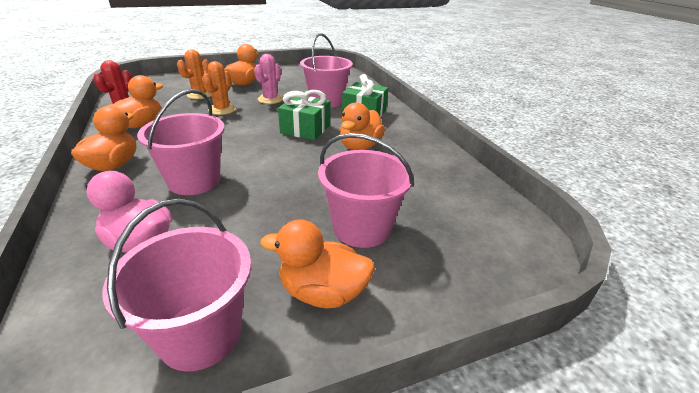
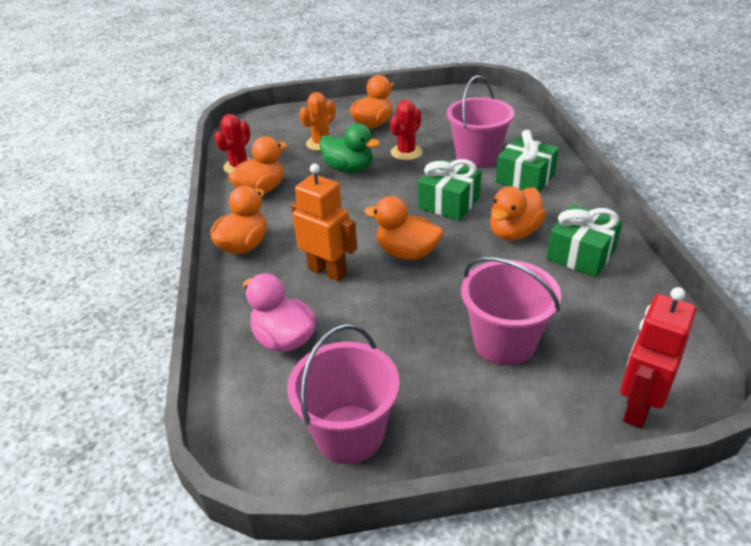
camera: 15 degrees right, 5 degrees up
pink bucket [137,89,225,195] -> orange robot [291,164,357,282]
orange cactus [202,61,236,115] -> green duck [319,123,380,173]
pink cactus [254,54,283,104] -> red cactus [390,100,423,160]
orange duck [260,219,375,308] -> orange duck moved to [364,196,443,260]
none -> green gift [546,205,623,277]
none -> red robot [620,287,697,429]

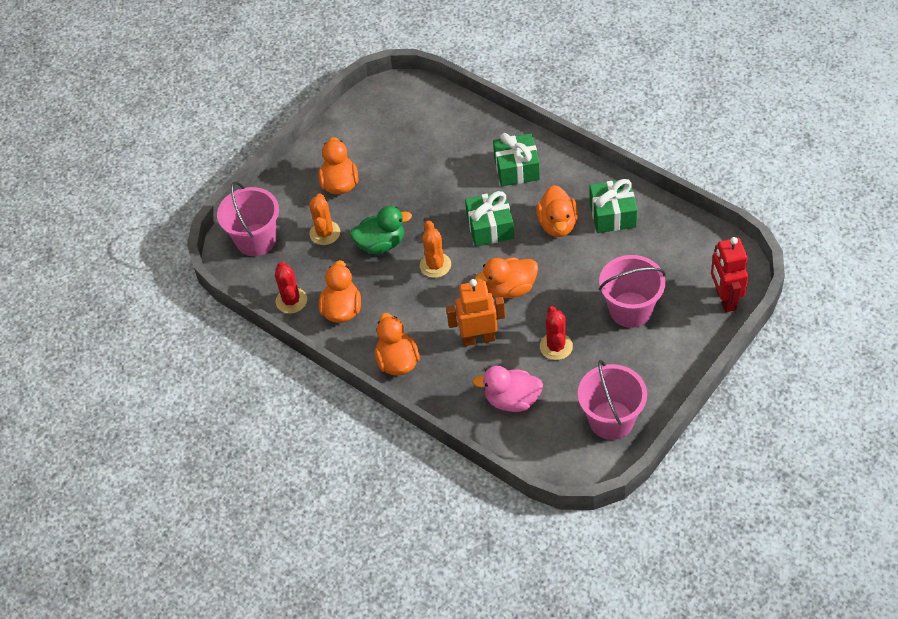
camera: 40 degrees left, 15 degrees up
red cactus [390,100,423,160] -> red cactus moved to [540,306,573,360]
pink bucket [447,75,514,168] -> pink bucket moved to [217,182,279,256]
none -> orange cactus [420,221,451,278]

